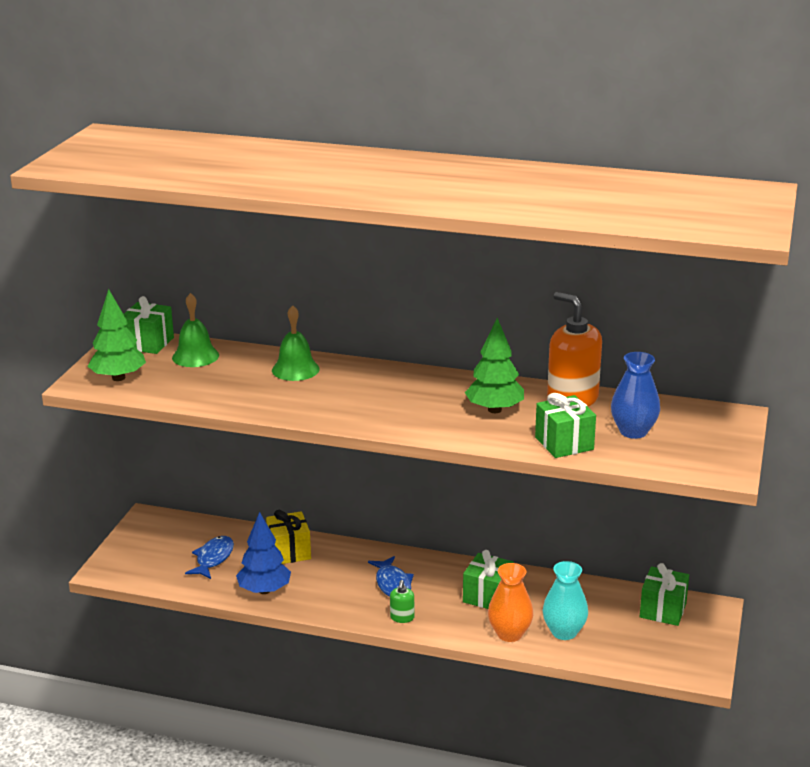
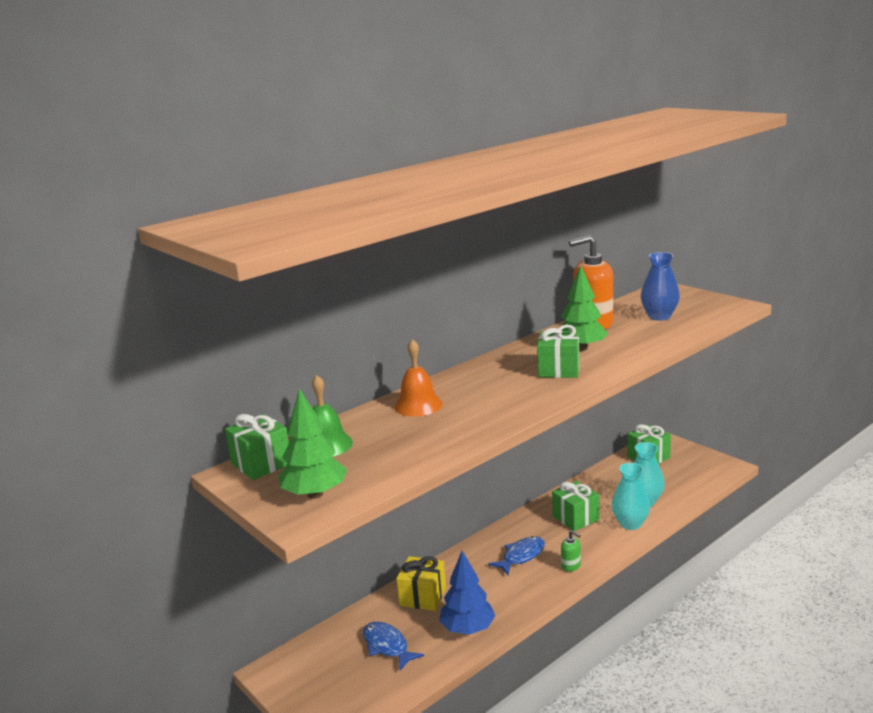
camera: 55 degrees left, 5 degrees down
green bell [272,305,320,381] -> orange bell [394,339,443,417]
blue fish [368,556,414,597] -> blue fish turned 60 degrees counterclockwise [488,536,545,575]
orange vase [488,563,533,642] -> turquoise vase [612,463,650,530]
green gift [535,393,596,458] -> green gift moved to [537,325,580,378]

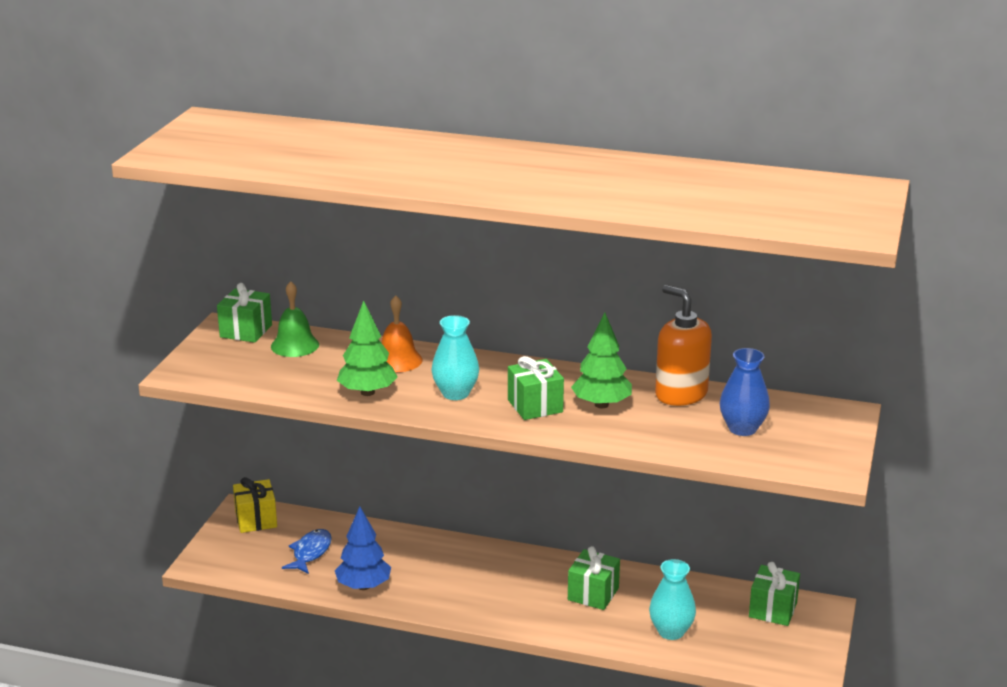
camera: 55 degrees right, 5 degrees up
green tree [278,389,347,499] -> green tree moved to [337,301,397,396]
yellow gift [396,556,446,611] -> yellow gift moved to [233,477,277,533]
blue fish [488,536,545,575] -> none
green soap dispenser [561,530,581,572] -> none
turquoise vase [612,463,650,530] -> turquoise vase moved to [431,315,479,400]

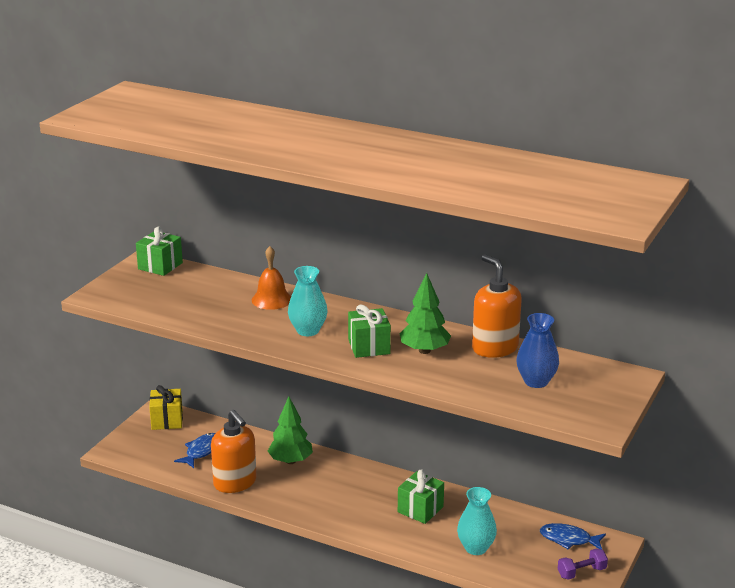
camera: 10 degrees right, 0 degrees up
green bell [271,281,319,357] -> none
blue tree [335,507,391,590] -> orange soap dispenser [211,410,257,493]
green tree [337,301,397,396] -> green tree moved to [268,396,313,464]
green gift [749,562,800,626] -> blue fish [540,523,606,549]
none -> purple dumbbell [558,548,608,580]

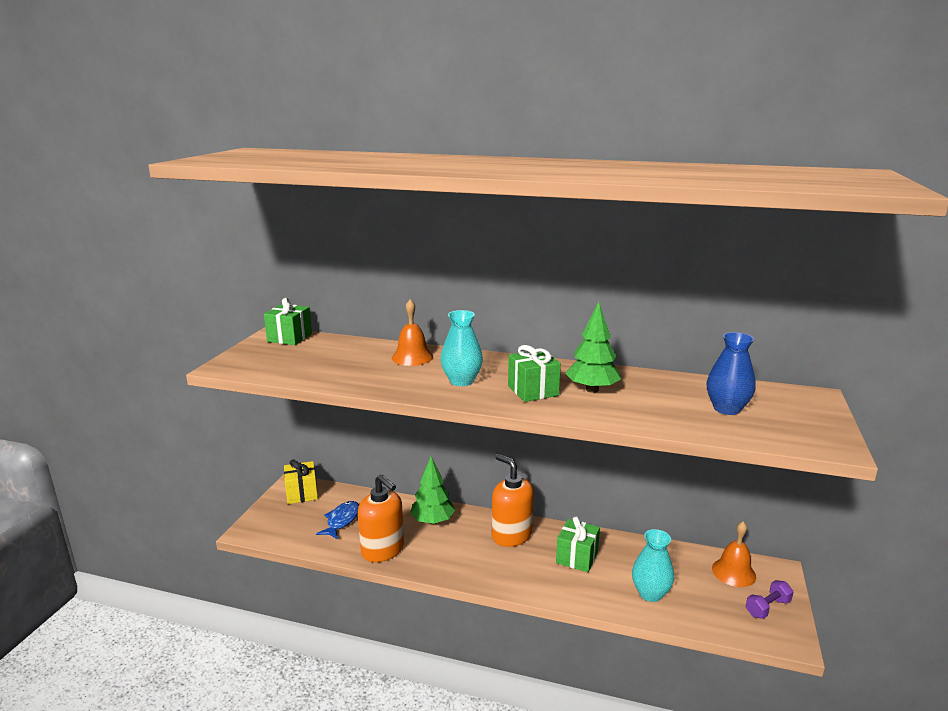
camera: 10 degrees left, 5 degrees down
orange soap dispenser [472,254,522,358] -> orange soap dispenser moved to [492,454,534,547]
blue fish [540,523,606,549] -> orange bell [712,521,756,587]

